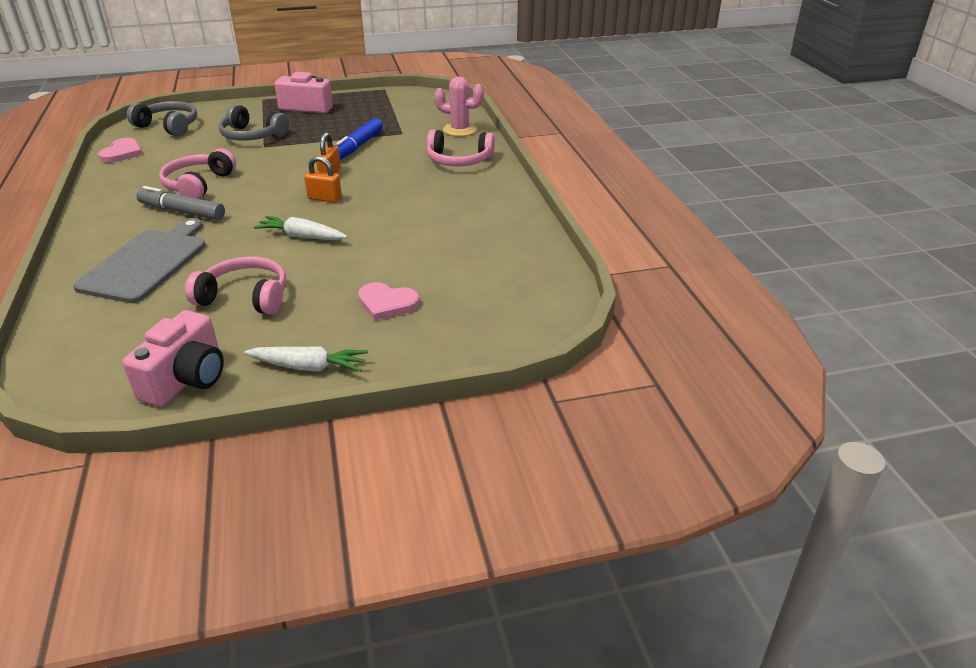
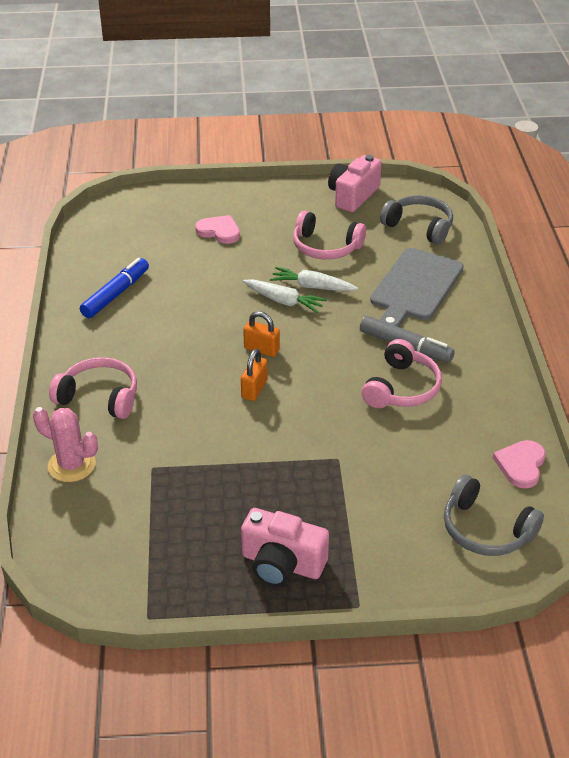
camera: 170 degrees left, 5 degrees up
grey headphones [219,104,289,141] -> grey headphones moved to [380,195,453,245]
white carrot [244,346,368,372] -> white carrot moved to [270,267,358,291]
blue marker [336,118,383,160] -> blue marker moved to [80,258,149,318]

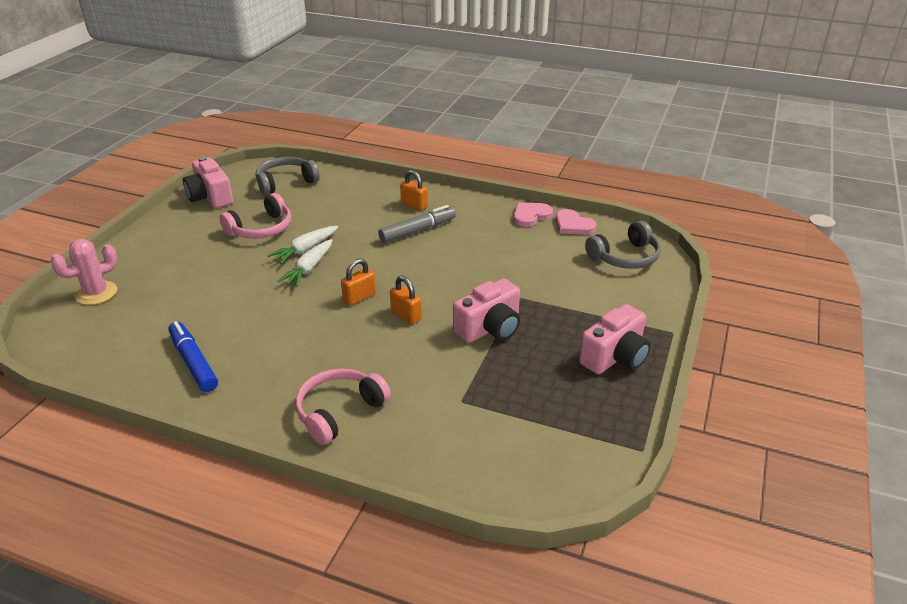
camera: 65 degrees left, 5 degrees down
pink cactus [33,407,98,482] -> pink cactus moved to [50,239,118,305]
pink heart [195,215,240,244] -> pink heart moved to [513,202,553,227]
white carrot [243,279,327,313] -> white carrot turned 150 degrees clockwise [278,239,332,287]
pink headphones [362,339,442,408] -> none
grey cutting board [370,248,464,327] -> none
none -> orange padlock [400,170,428,211]
none -> pink camera [453,278,520,343]

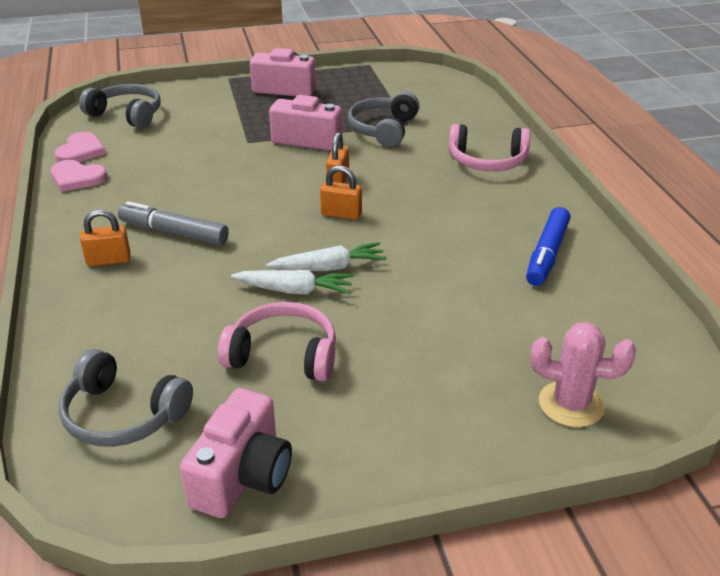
camera: 125 degrees left, 0 degrees up
orange padlock [400,170,428,211] -> orange padlock turned 75 degrees clockwise [80,209,130,266]
none -> grey headphones [348,92,420,147]

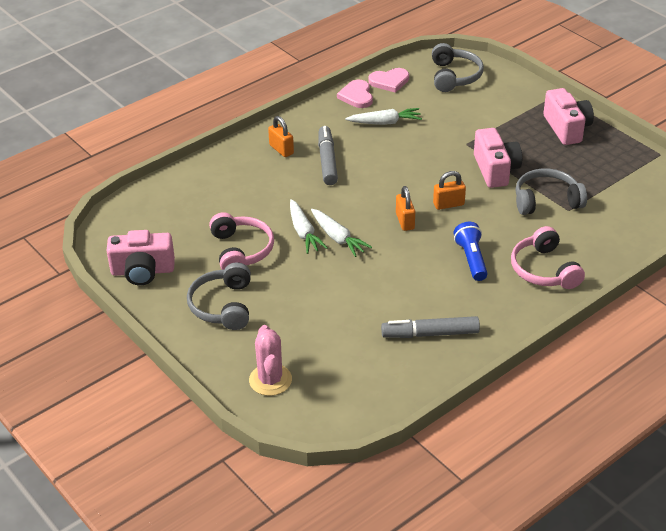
camera: 65 degrees right, 5 degrees up
grey headphones [59,349,193,447] -> grey headphones moved to [187,262,251,330]
blue marker [526,207,571,286] -> grey marker [381,316,480,338]
none -> white carrot [345,108,422,125]
none -> blue flashlight [453,222,488,281]

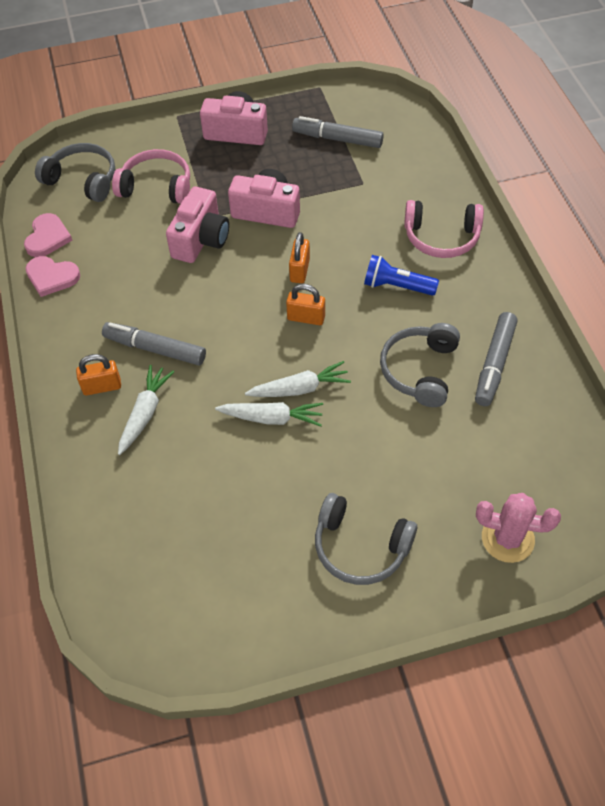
camera: 65 degrees left, 15 degrees up
pink camera [107,230,175,286] -> pink camera moved to [166,187,229,263]
pink headphones [209,212,274,270] -> pink headphones moved to [112,149,190,204]
white carrot [345,108,422,125] -> white carrot moved to [118,365,175,455]
grey headphones [515,168,587,215] -> grey headphones moved to [380,323,460,407]
none -> grey marker [292,116,384,148]

